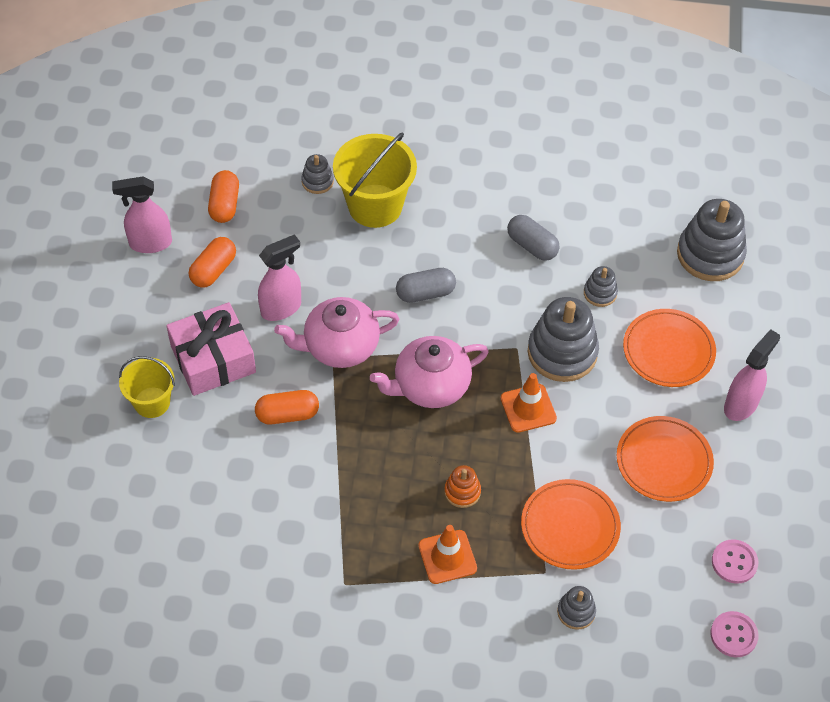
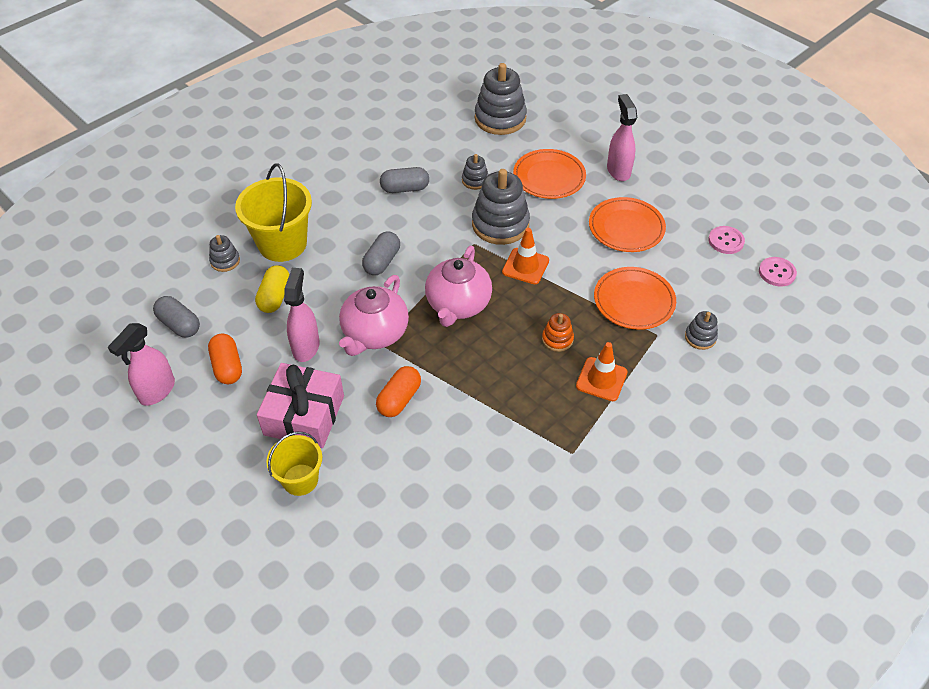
camera: 50 degrees left, 5 degrees down
orange capsule [208,170,239,223] -> grey capsule [153,296,200,338]
none -> yellow capsule [255,265,290,313]

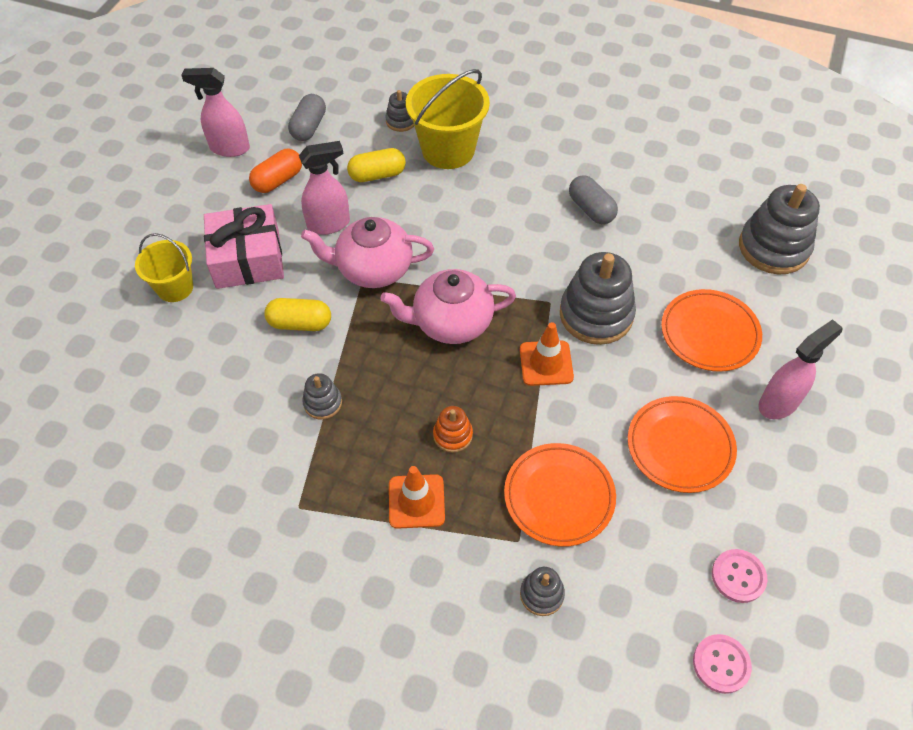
camera: 65 degrees right, 5 degrees up
grey capsule [362,231,400,275] -> none
orange capsule [376,366,421,417] -> yellow capsule [264,298,331,331]
grey stacking toy [462,154,489,190] -> grey stacking toy moved to [302,373,342,420]

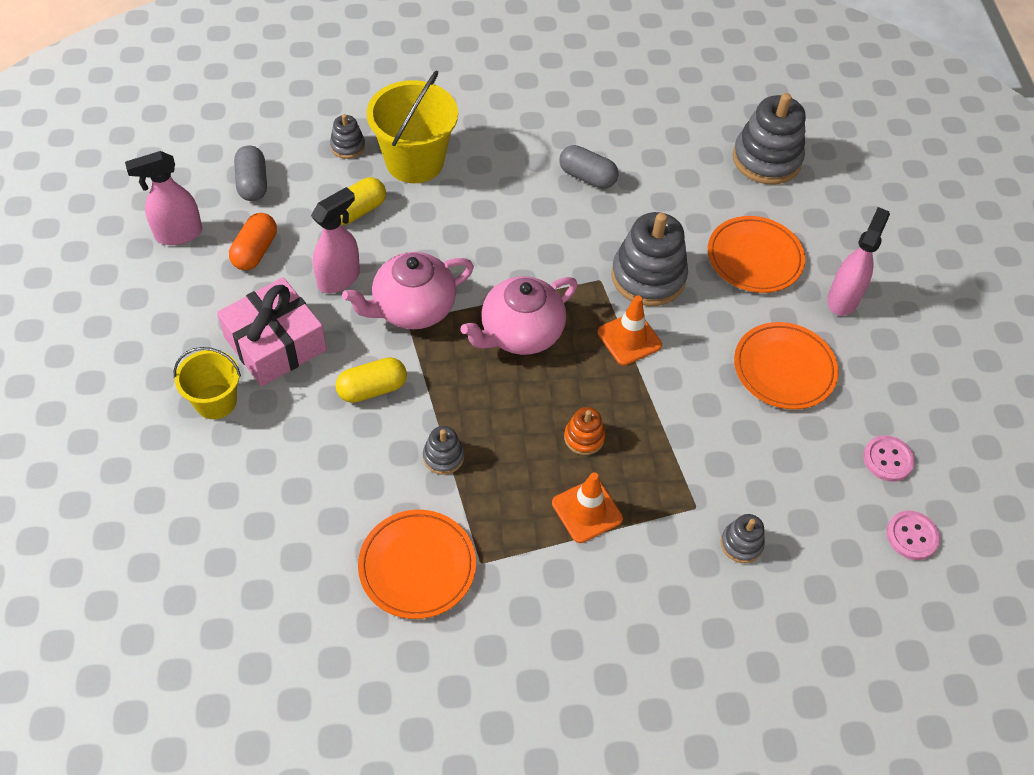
camera: 30 degrees left, 0 degrees up
orange plate [504,443,616,547] -> orange plate moved to [358,510,476,619]

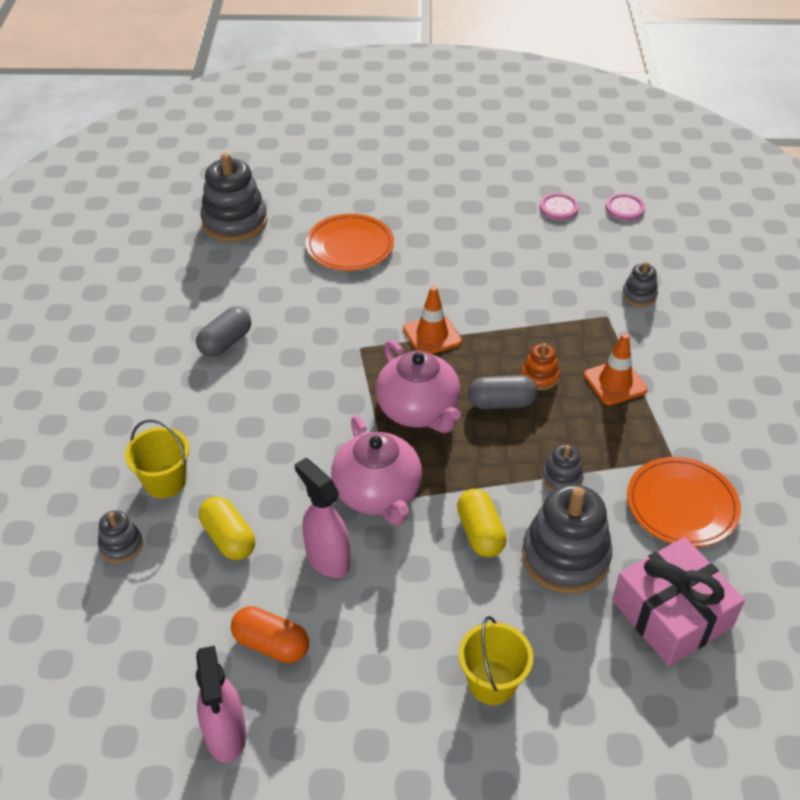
camera: 80 degrees left, 10 degrees down
pink gift [217,277,327,386] -> pink gift moved to [612,537,745,666]
grey capsule [234,146,267,201] -> grey capsule moved to [468,375,537,409]
yellow bucket [367,70,458,183] -> yellow bucket [125,419,190,498], size x0.61
grey stacking toy [611,212,688,306] -> grey stacking toy moved to [522,484,612,594]
orange plate [734,322,839,409] -> none
pink spray bottle [827,207,890,316] -> none

